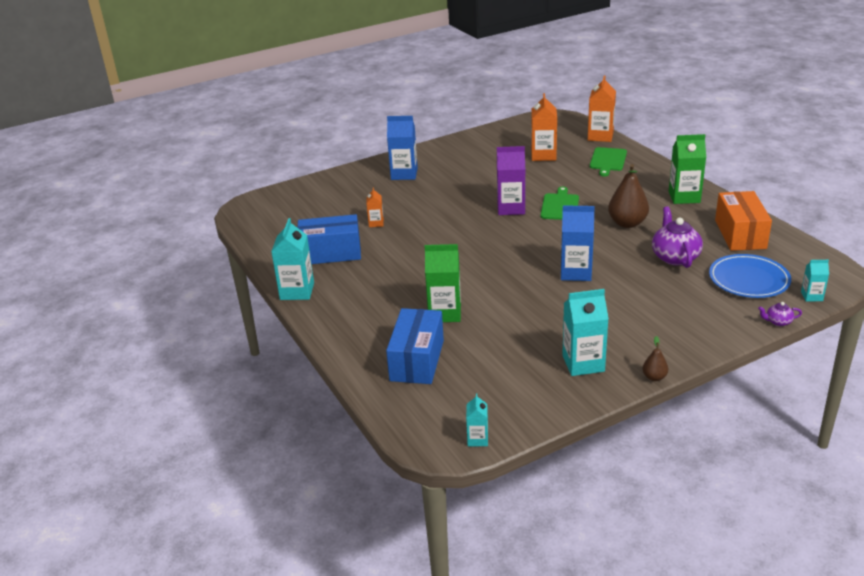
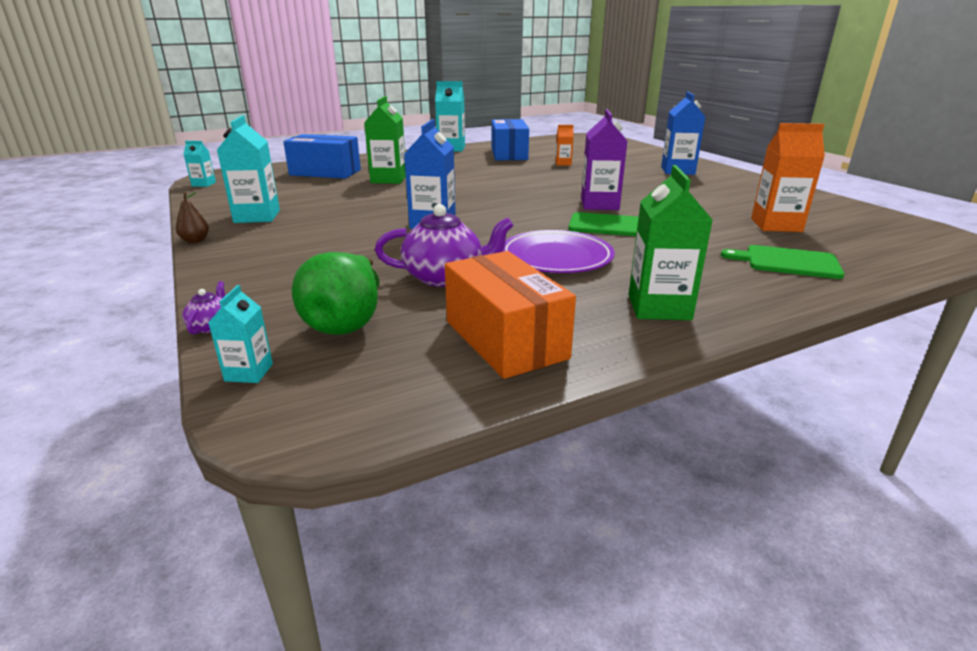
camera: 90 degrees right, 5 degrees down
orange carton [588,76,616,142] -> none
brown pear [608,164,649,228] -> purple plate [503,230,615,273]
blue plate [709,254,791,298] -> green pear [292,252,379,335]
orange box [715,191,772,251] -> orange box turned 60 degrees clockwise [445,251,576,379]

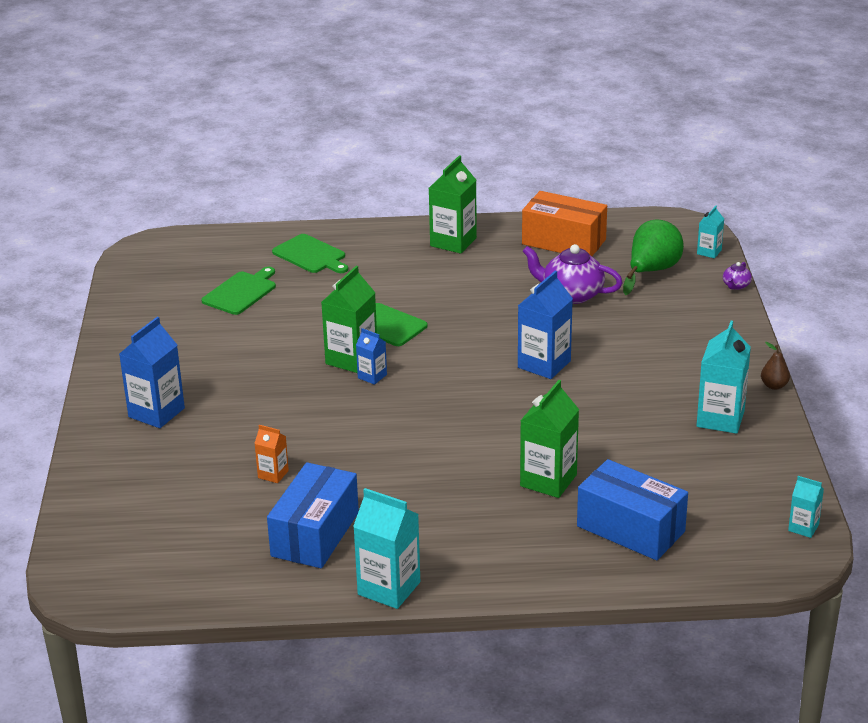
camera: 155 degrees left, 5 degrees up
orange box [445,251,576,379] -> orange box turned 60 degrees counterclockwise [522,191,607,256]
purple plate [503,230,615,273] -> none
purple carton [581,109,627,210] -> green carton [321,266,377,373]
orange carton [751,123,825,232] -> green cutting board [202,267,276,315]
none -> blue carton [356,328,387,385]

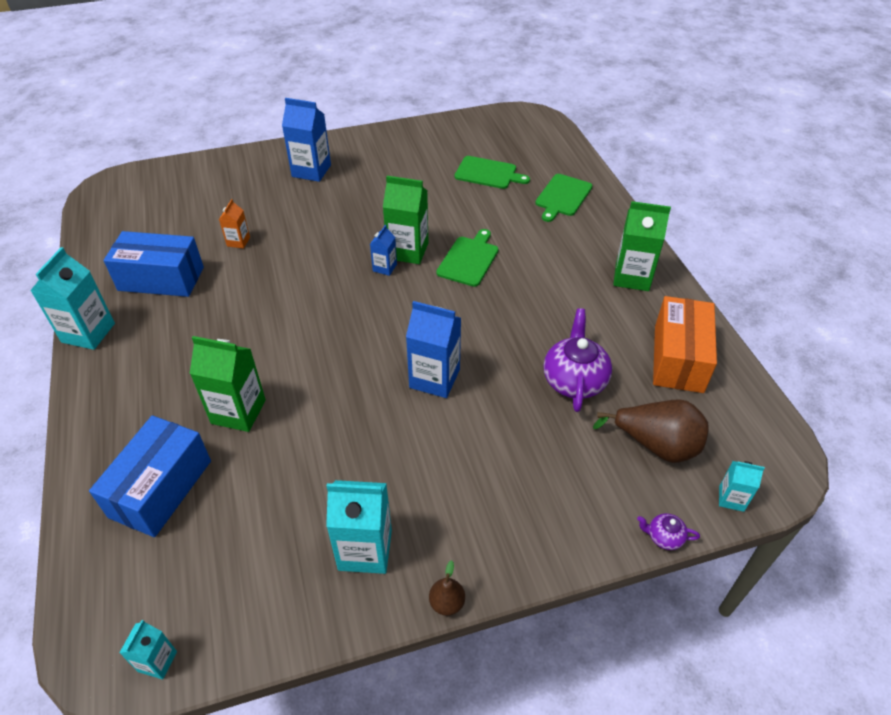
camera: 75 degrees right, 15 degrees up
green pear [623,219,684,295] -> brown pear [593,399,709,463]

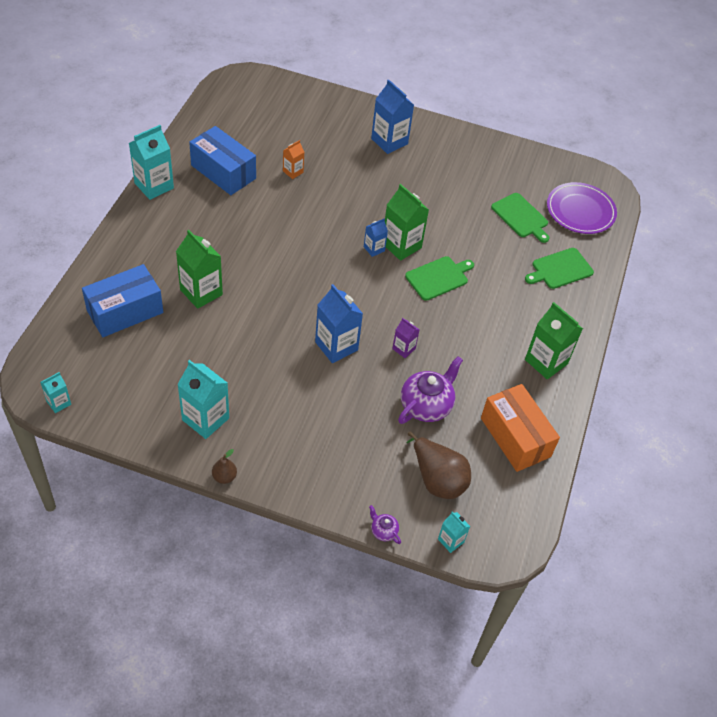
camera: 30 degrees right, 5 degrees up
orange box [653,296,717,393] -> orange box turned 75 degrees counterclockwise [481,384,560,472]
none -> purple carton [392,318,419,358]
none -> purple plate [547,182,617,234]

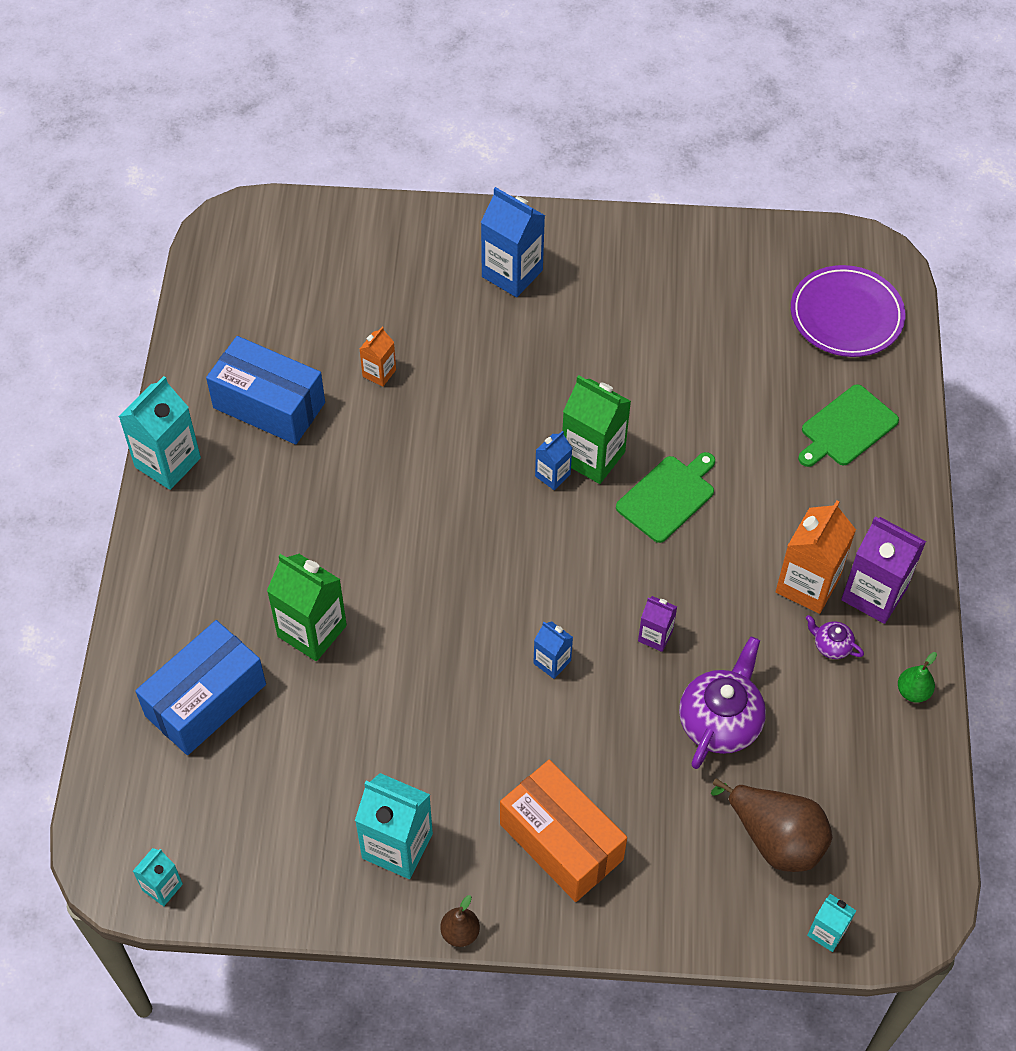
camera: 10 degrees left, 5 degrees up
blue carton [315,284,363,363] -> blue carton [533,621,573,679], size x0.54
purple teapot [369,505,401,544] -> purple teapot moved to [806,615,864,659]
orange box [481,384,560,472] -> orange box moved to [500,760,627,902]
green cutting board [491,193,549,243] -> none
green carton [525,302,583,379] -> purple carton [841,517,926,624]
none -> orange carton [776,500,856,614]
none -> green pear [898,652,937,703]

